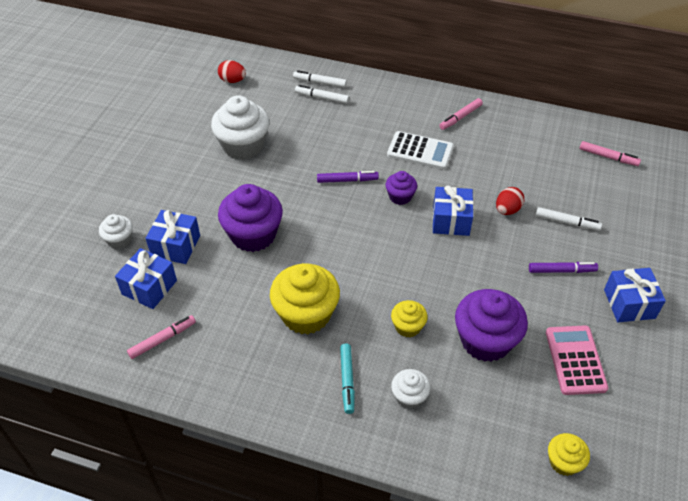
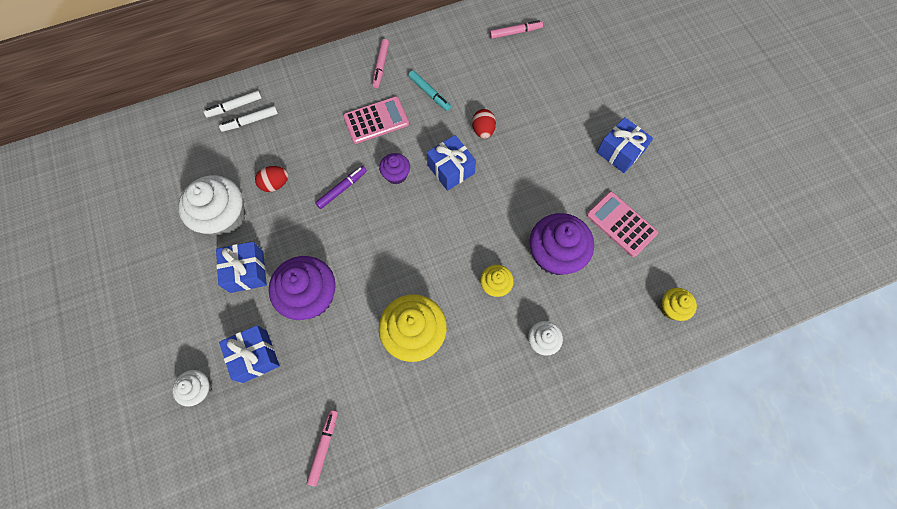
camera: 40 degrees left, 20 degrees up
blue gift [115,248,177,309] -> blue gift moved to [216,242,267,293]
red egg [218,60,246,83] -> red egg moved to [255,166,289,192]
turquoise marker [340,343,355,414] -> turquoise marker moved to [408,71,451,111]
white calculator [387,131,454,170] -> pink calculator [343,96,409,144]
purple marker [529,262,598,273] -> none
white marker [536,207,602,231] -> none

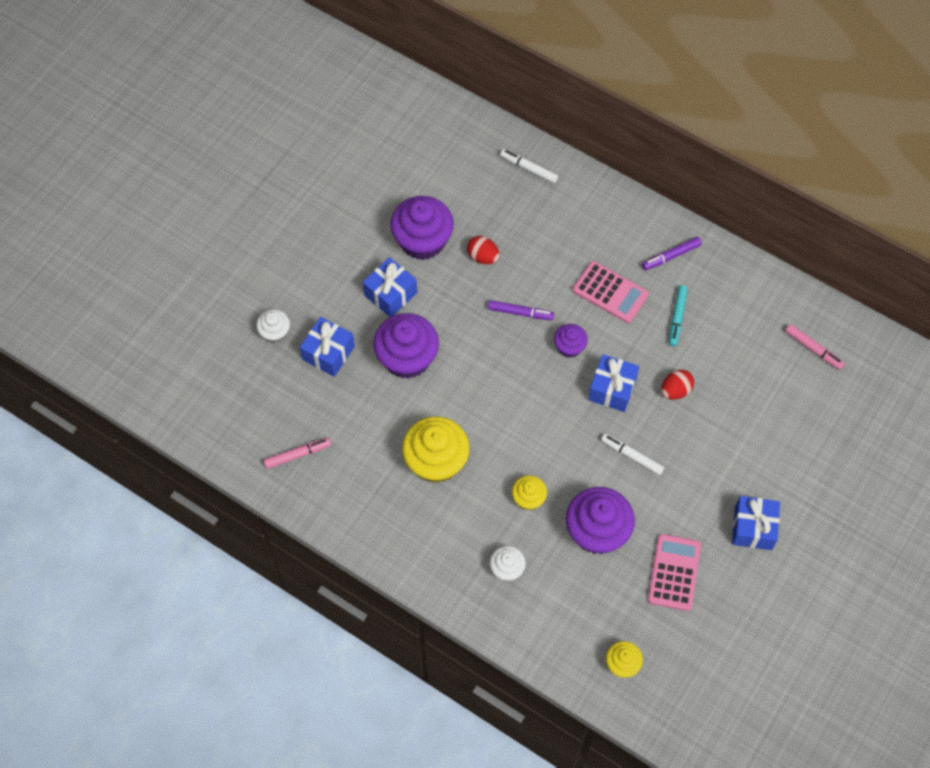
camera: 55 degrees right, 5 degrees down
white cupcake [178,175,245,237] -> purple cupcake [390,196,454,260]
white marker [219,106,278,132] -> white marker moved to [601,434,665,475]
pink marker [372,39,389,88] -> purple marker [642,237,702,270]

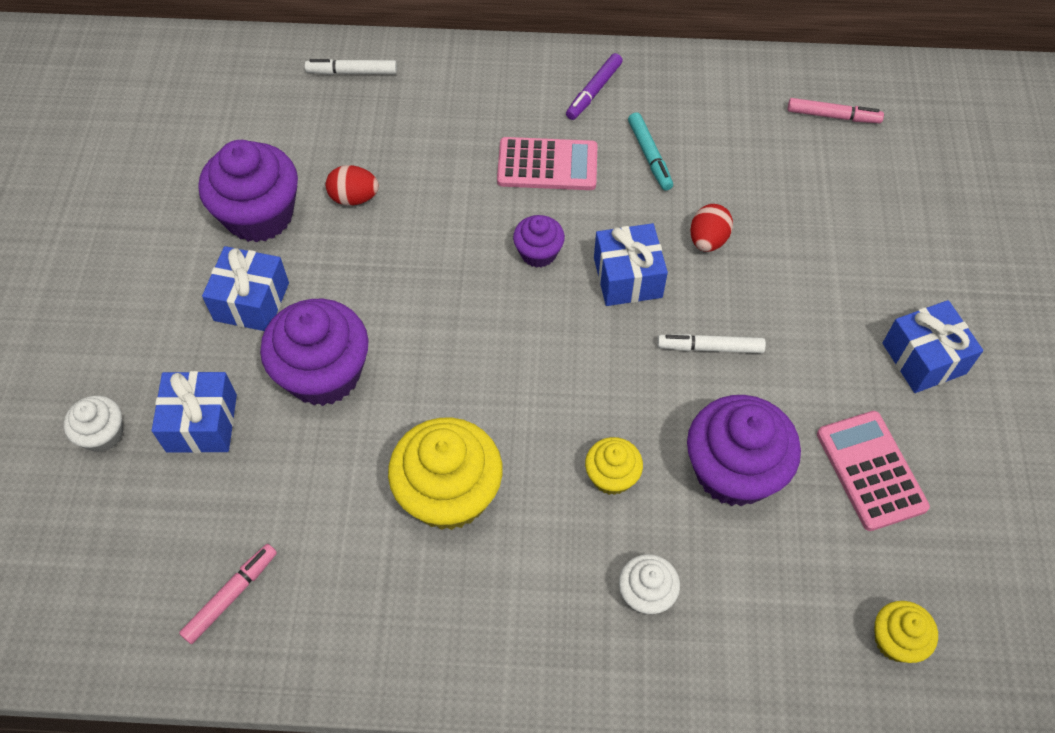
camera: 30 degrees left, 5 degrees down
purple marker [488,300,554,320] -> none

